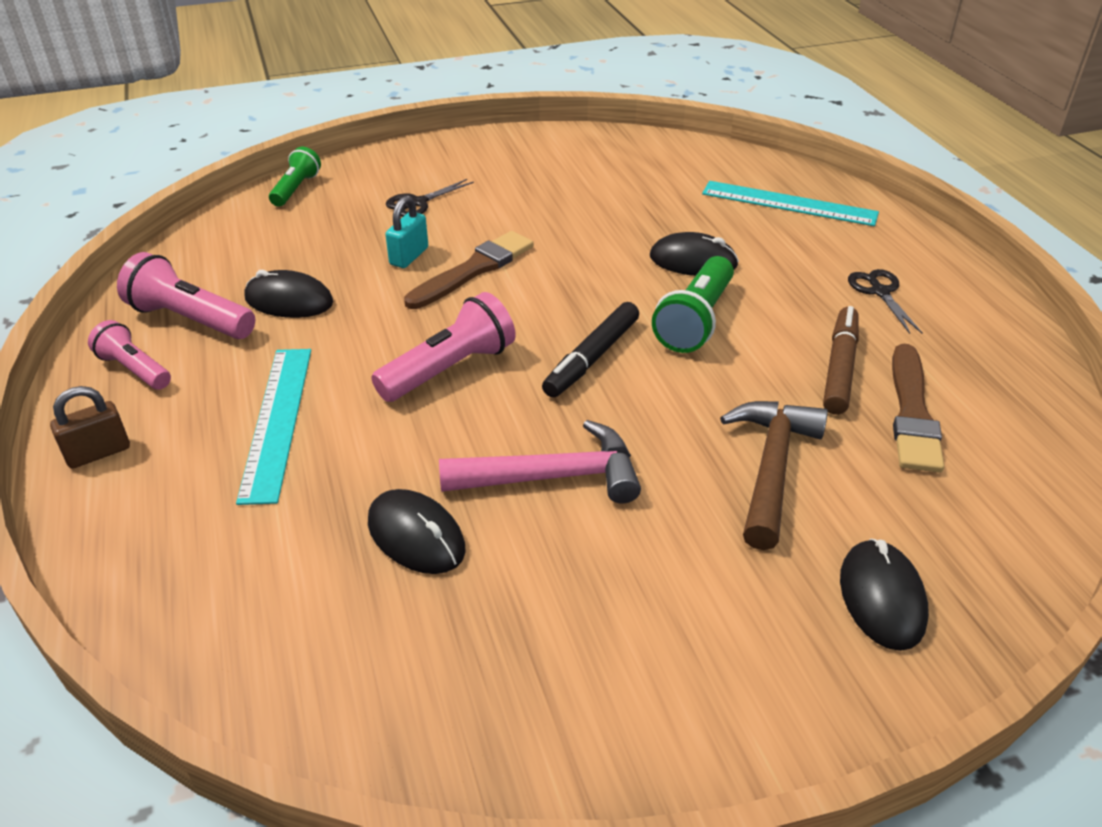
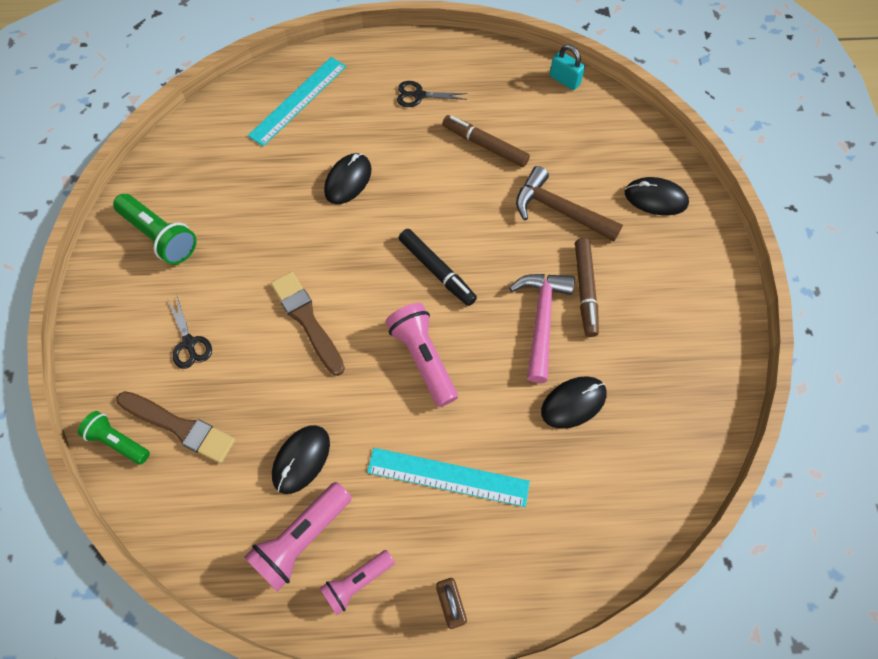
camera: 75 degrees left, 25 degrees up
turquoise padlock [385,196,428,268] -> turquoise padlock moved to [550,45,585,90]
green flashlight [652,256,734,353] -> green flashlight moved to [113,194,197,265]
brown brush [892,344,944,473] -> brown brush moved to [116,391,235,463]
none -> brown marker [575,238,599,337]

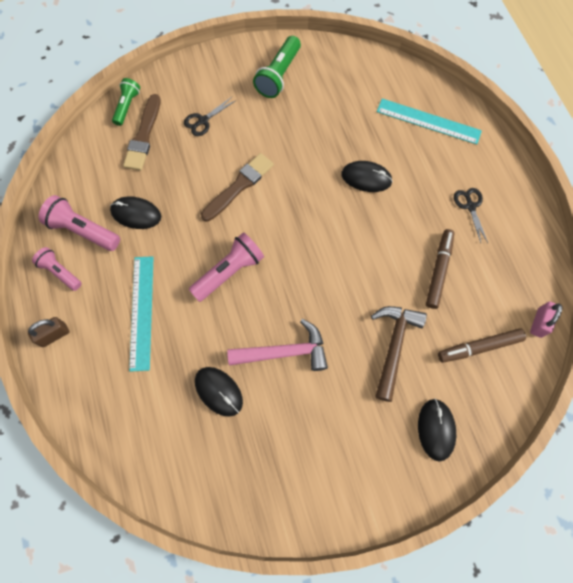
camera: 75 degrees right, 5 degrees up
black marker [399,229,477,306] -> none
turquoise padlock [550,45,585,90] -> pink padlock [530,301,562,338]
brown marker [575,238,599,337] -> brown marker moved to [438,328,526,363]

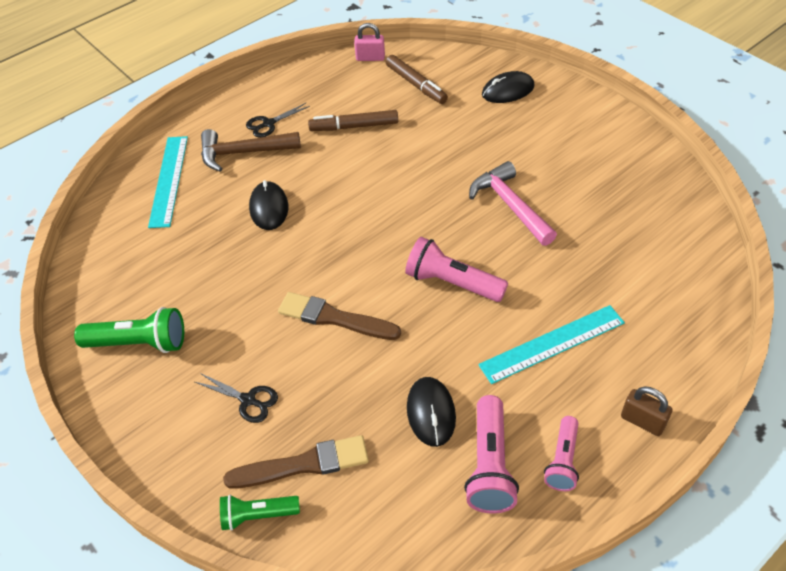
camera: 110 degrees left, 20 degrees down
black mouse [195,367,243,417] -> none
brown hammer [371,306,427,402] -> brown hammer moved to [201,129,301,172]

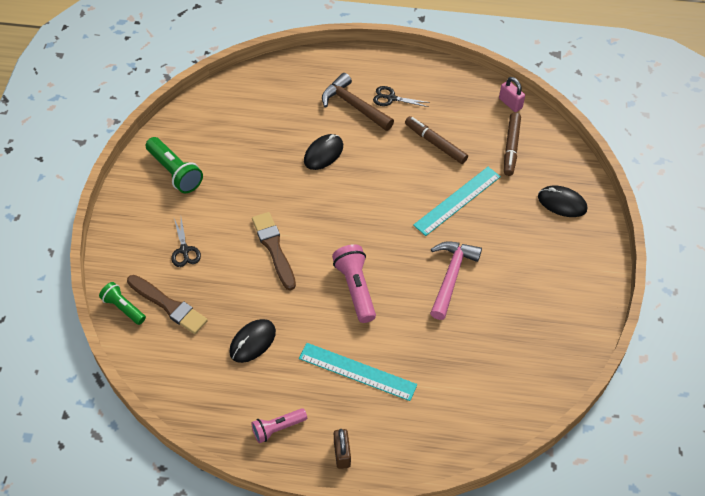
camera: 45 degrees right, 5 degrees up
turquoise ruler [148,136,188,228] -> turquoise ruler moved to [413,167,501,236]
pink flashlight [464,395,519,514] -> none

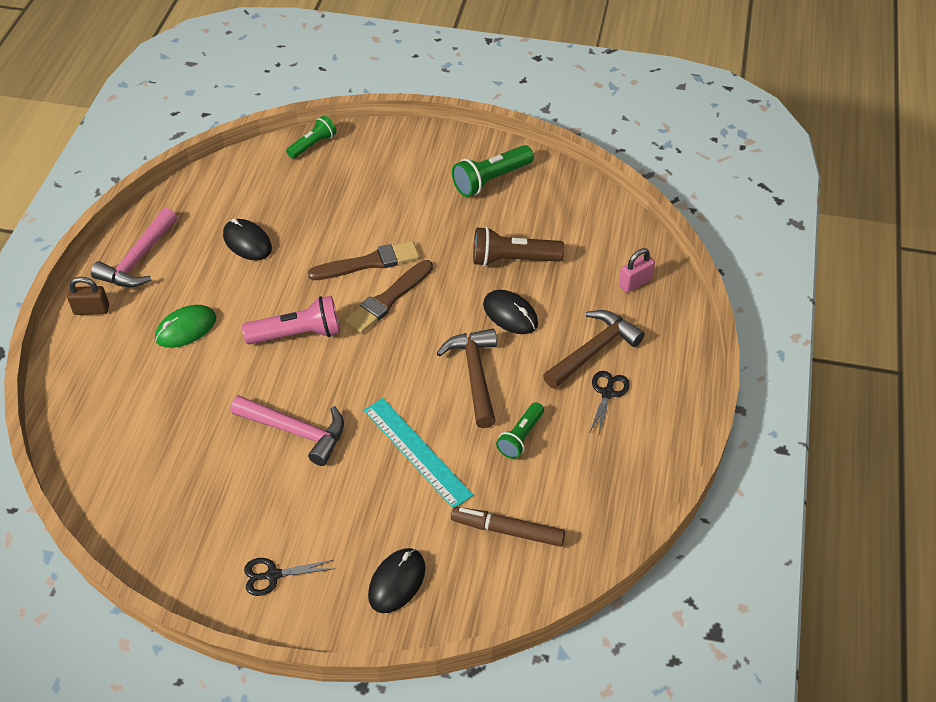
camera: 95 degrees right, 5 degrees down
brown brush [127,275,208,334] -> brown brush moved to [345,260,433,334]
black scissors [171,218,201,267] -> black scissors moved to [244,558,335,596]
pink flashlight [251,408,307,443] -> pink hammer [91,208,177,287]
turquoise ruler [299,343,417,401] -> green mouse [155,305,216,348]
brown marker [405,116,468,164] -> green flashlight [496,402,544,459]
pink padlock [499,77,525,112] -> pink padlock moved to [619,248,655,293]
none -> brown hammer [436,328,497,428]
none -> brown flashlight [473,227,564,267]

